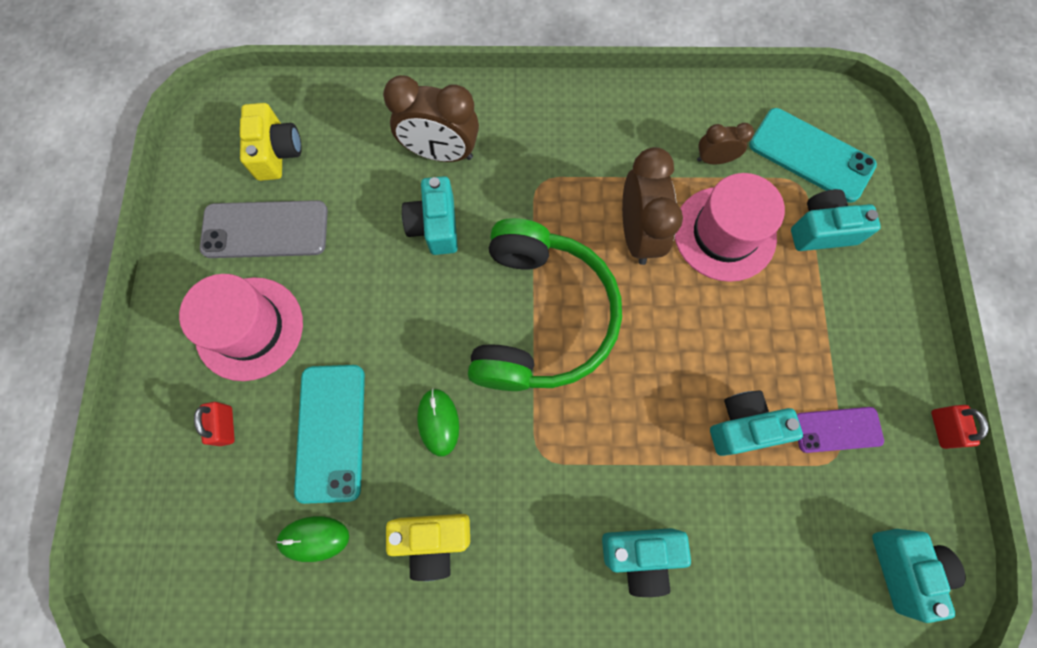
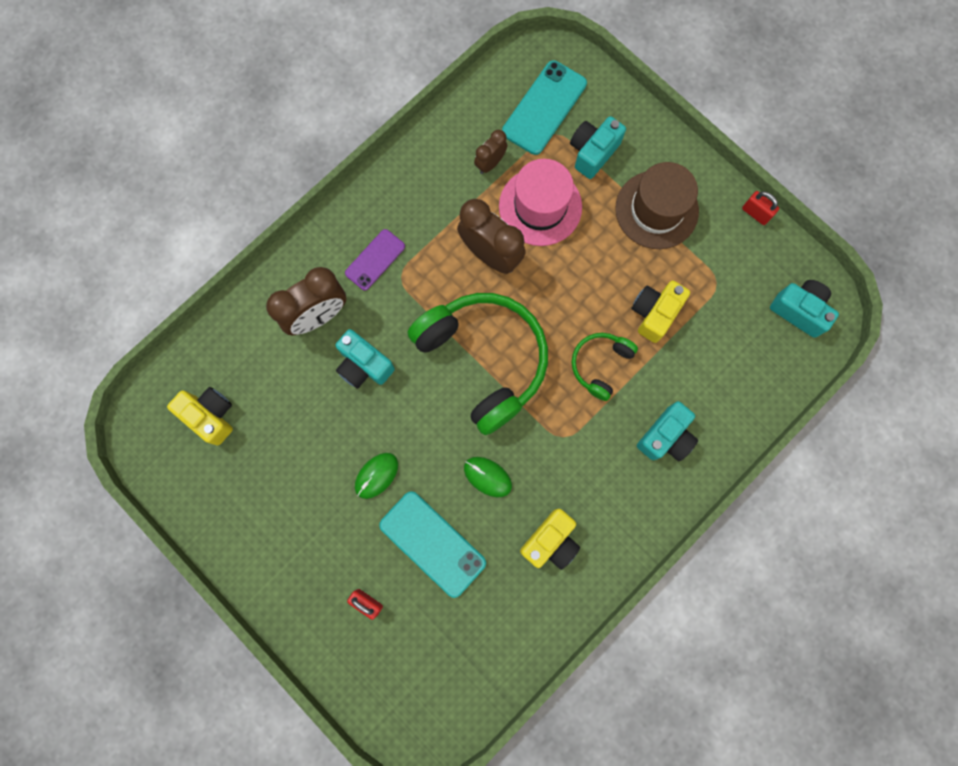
camera: 45 degrees left, 5 degrees up
pink hat [179,274,303,381] -> none
grey phone [200,200,328,258] -> none
green mouse [276,516,349,562] -> green mouse moved to [355,453,398,499]
turquoise camera [710,391,803,456] -> yellow camera [631,281,690,343]
turquoise phone [749,108,877,202] -> turquoise phone turned 45 degrees counterclockwise [502,60,587,155]
purple phone [797,407,884,453] -> purple phone moved to [345,229,405,290]
none -> green headphones [572,333,638,401]
none -> brown hat [615,162,699,249]

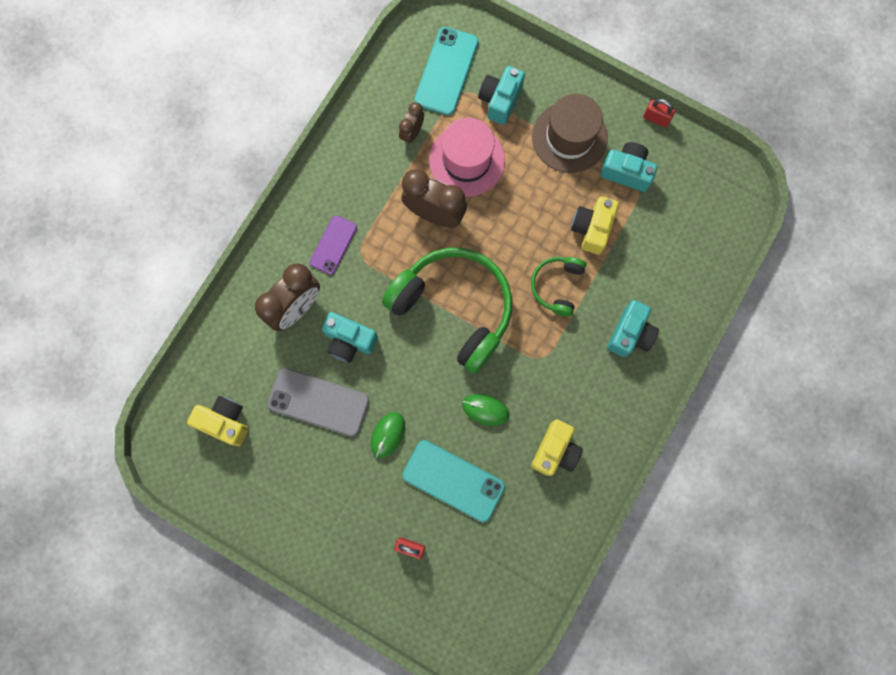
camera: 15 degrees left, 0 degrees up
turquoise camera [770,280,839,338] -> turquoise camera moved to [600,142,657,192]
none -> grey phone [267,368,369,437]

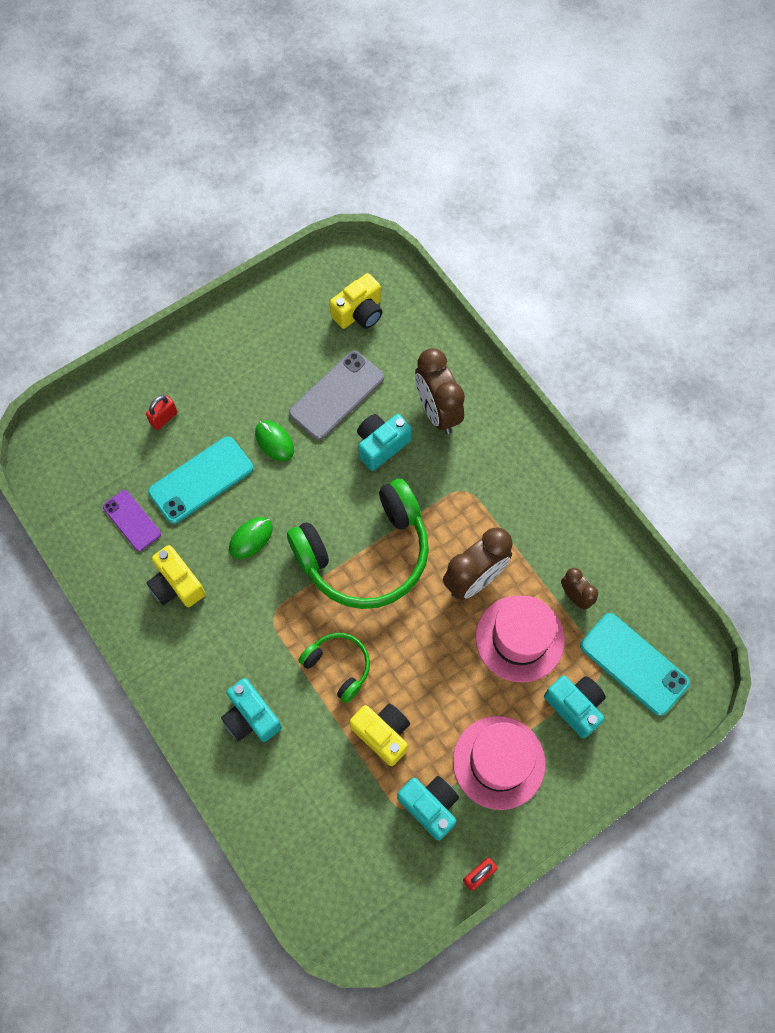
camera: 115 degrees right, 10 degrees down
purple phone [310,215,357,275] -> purple phone moved to [103,490,161,551]
brown hat [532,94,608,173] -> pink hat [453,716,545,810]
turquoise camera [600,142,657,192] -> turquoise camera turned 90 degrees counterclockwise [397,776,459,841]

